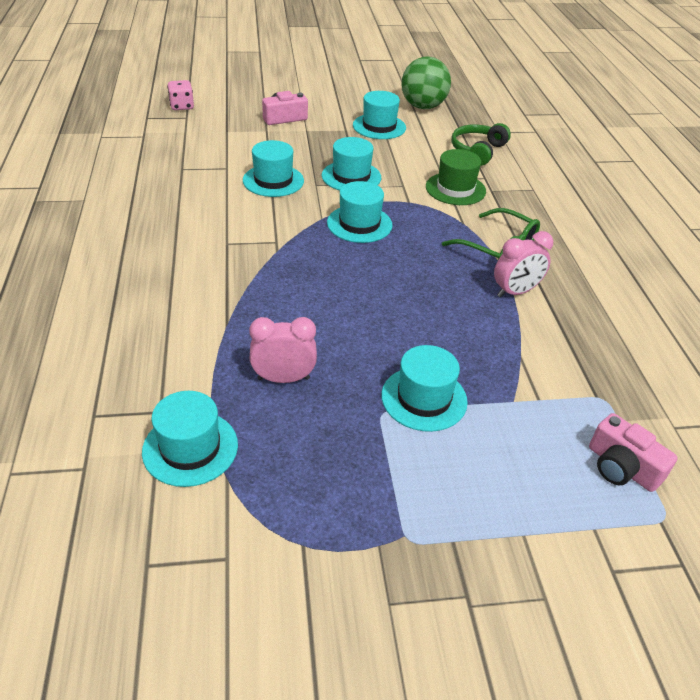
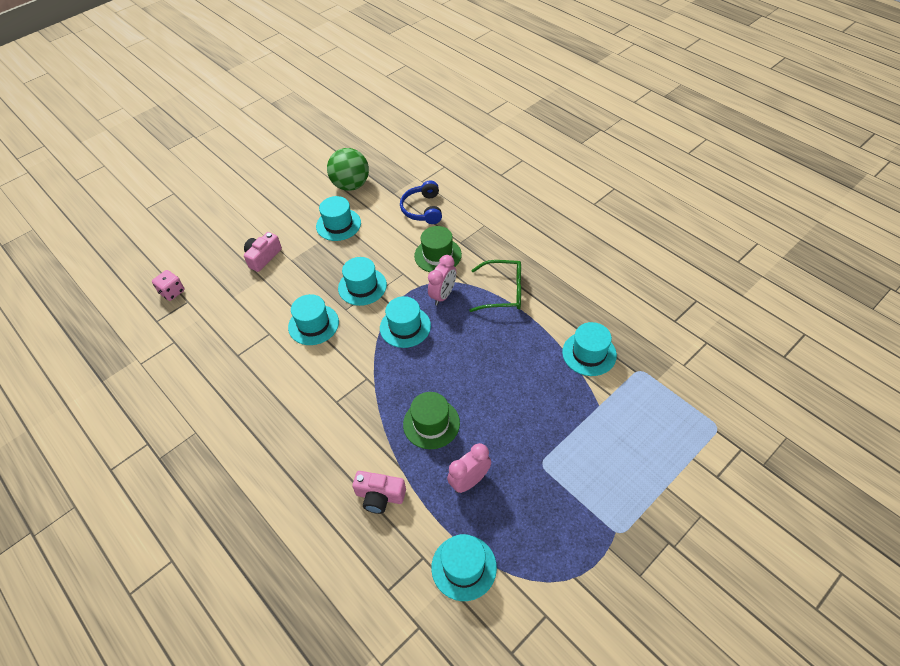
camera: 30 degrees left, 10 degrees up
turquoise hat [381,345,468,432] -> turquoise hat moved to [562,322,617,376]
green headphones [451,123,511,166] -> blue headphones [400,180,442,224]
pink clock [494,231,553,297] -> pink clock moved to [428,255,456,305]
pink camera [589,413,678,492] -> pink camera moved to [352,471,406,514]
none -> green hat [403,392,460,449]

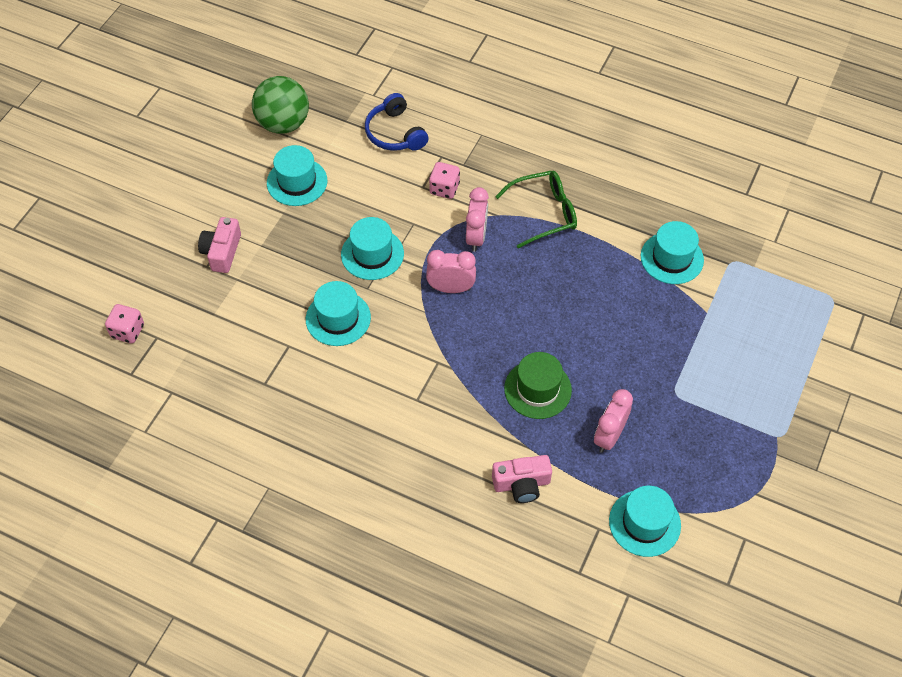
camera: 25 degrees left, 5 degrees up
turquoise hat [380,296,431,348] -> pink clock [426,250,476,293]
green hat [414,226,462,272] -> pink dice [429,162,460,199]

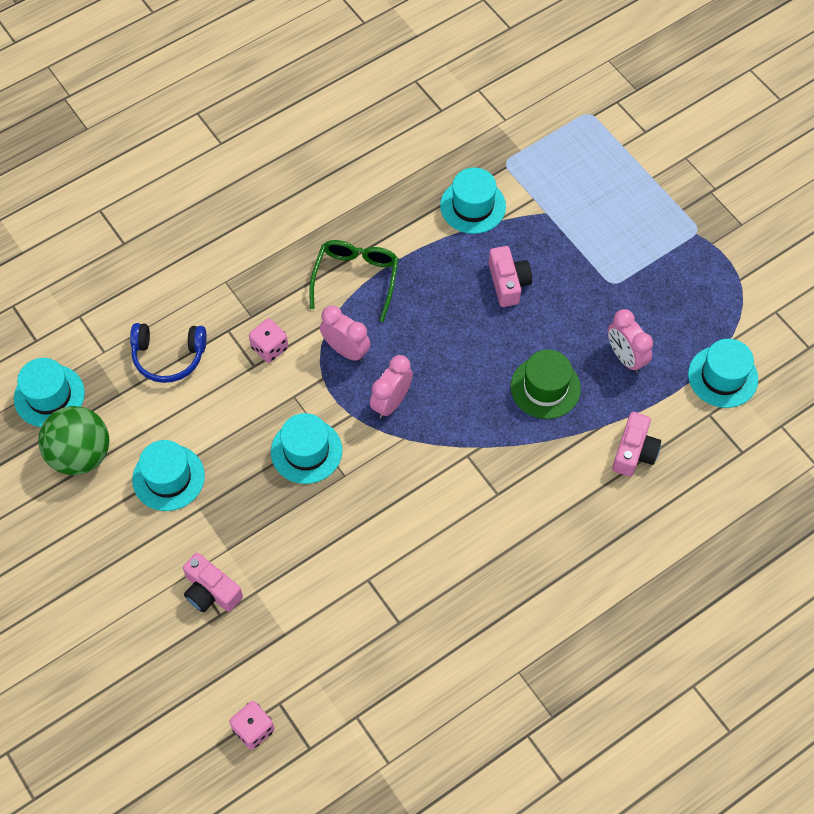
camera: 60 degrees left, 5 degrees up
turquoise hat [306,281,371,346] -> turquoise hat moved to [14,358,85,427]
none -> pink camera [489,246,532,307]

